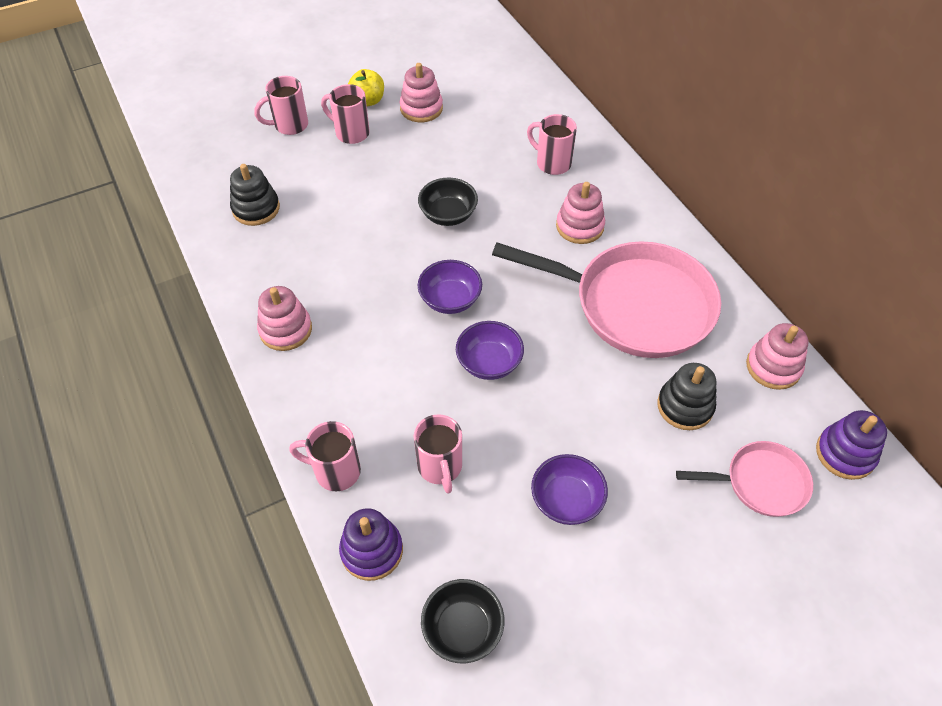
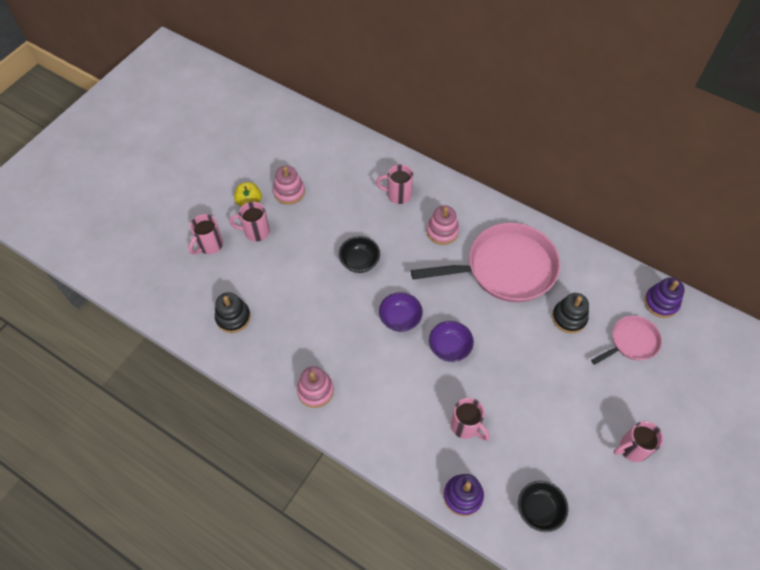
camera: 30 degrees left, 5 degrees up
pink mug [289,421,361,491] -> pink mug moved to [613,421,663,462]
purple bowl [531,454,608,525] -> none
pink stacking toy [746,323,808,390] -> none

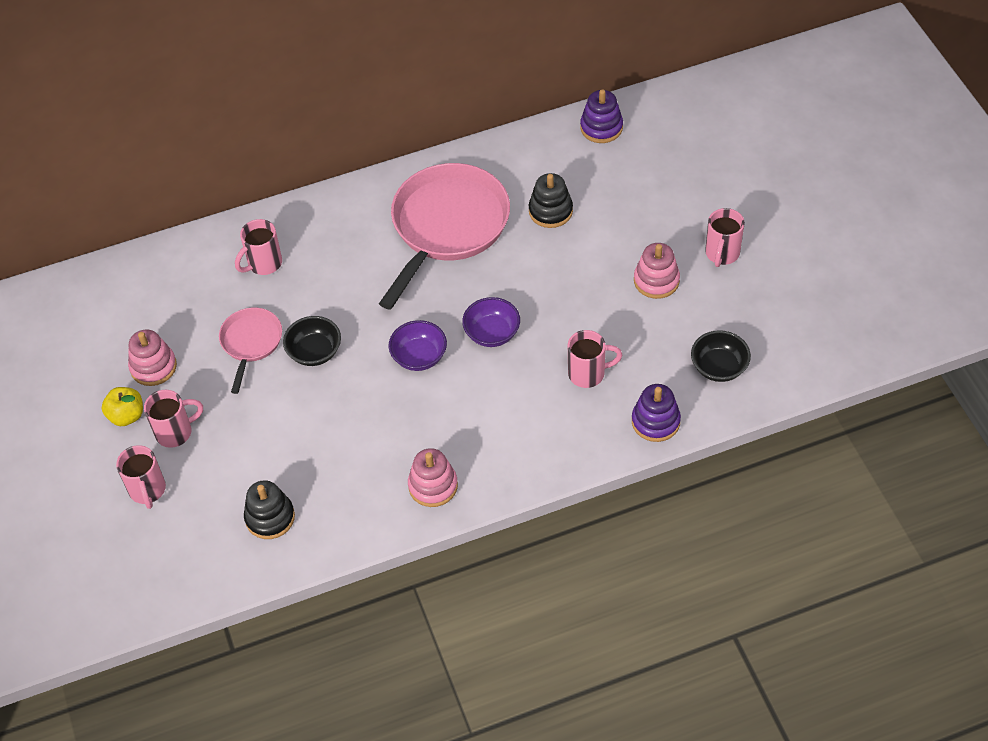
camera: 50 degrees left, 5 degrees down
pink mug [229,202,270,242] -> pink mug turned 150 degrees counterclockwise [144,390,203,448]
pink stacking toy [426,205,459,245] -> pink stacking toy moved to [634,243,680,299]
pink pan [591,316,662,365] -> pink pan moved to [219,307,282,394]

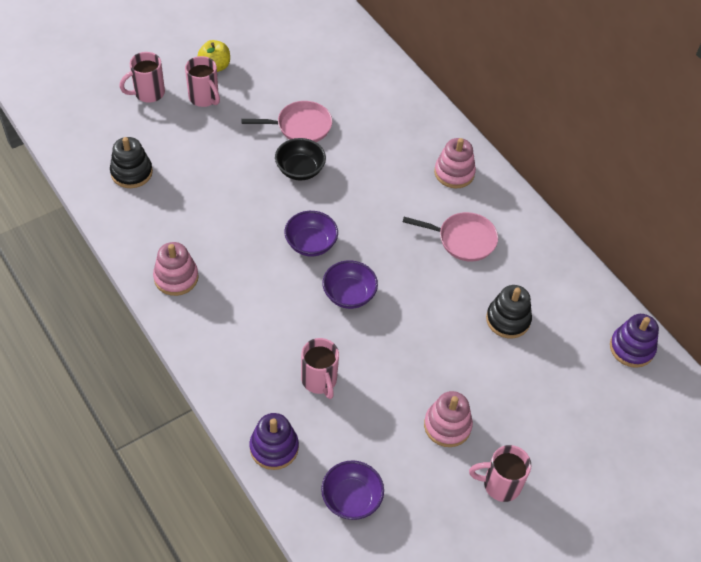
camera: 70 degrees right, 0 degrees up
pink stacking toy [128,329,177,386] -> pink stacking toy moved to [434,138,476,188]
pink mug [235,219,282,275] -> none
pink pan [379,163,510,310] -> pink pan [403,212,498,261], size x0.51
black bowl [691,330,751,382] -> purple bowl [321,460,384,520]

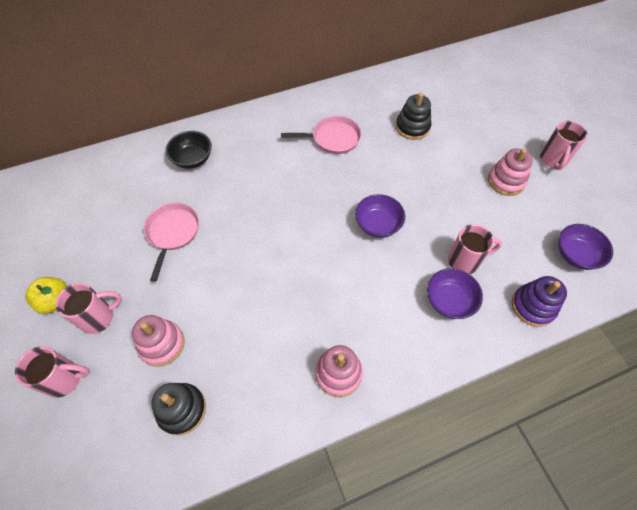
camera: 75 degrees left, 5 degrees up
pink mug [120,52,165,103] -> pink mug turned 75 degrees counterclockwise [15,347,90,398]
black bowl [275,138,326,180] -> black bowl moved to [166,131,212,169]
purple bowl [284,211,338,256] -> purple bowl moved to [427,268,483,319]
pink pan [403,212,498,261] -> pink pan turned 60 degrees clockwise [281,116,361,154]
pink stacking toy [434,138,476,188] -> pink stacking toy moved to [132,315,185,367]
purple stacking toy [610,314,659,368] -> none

